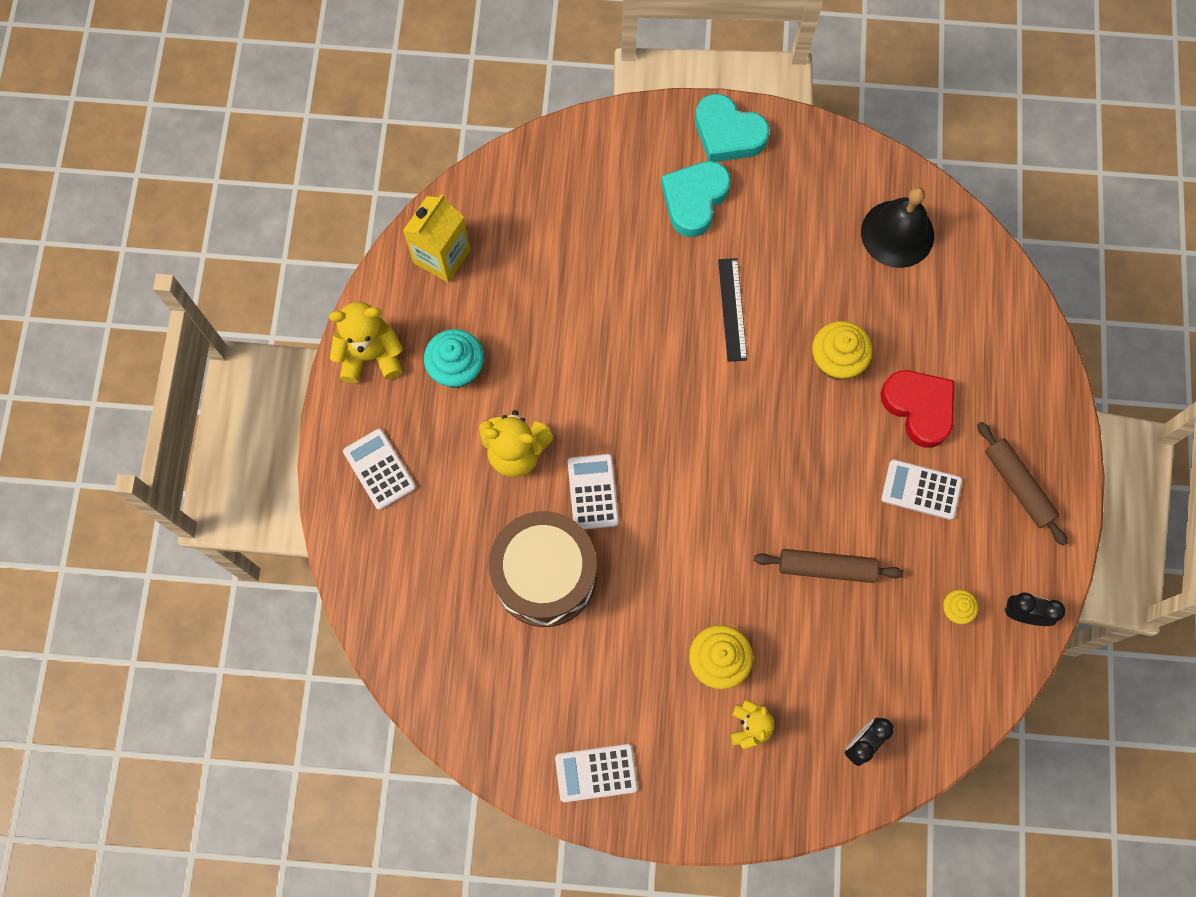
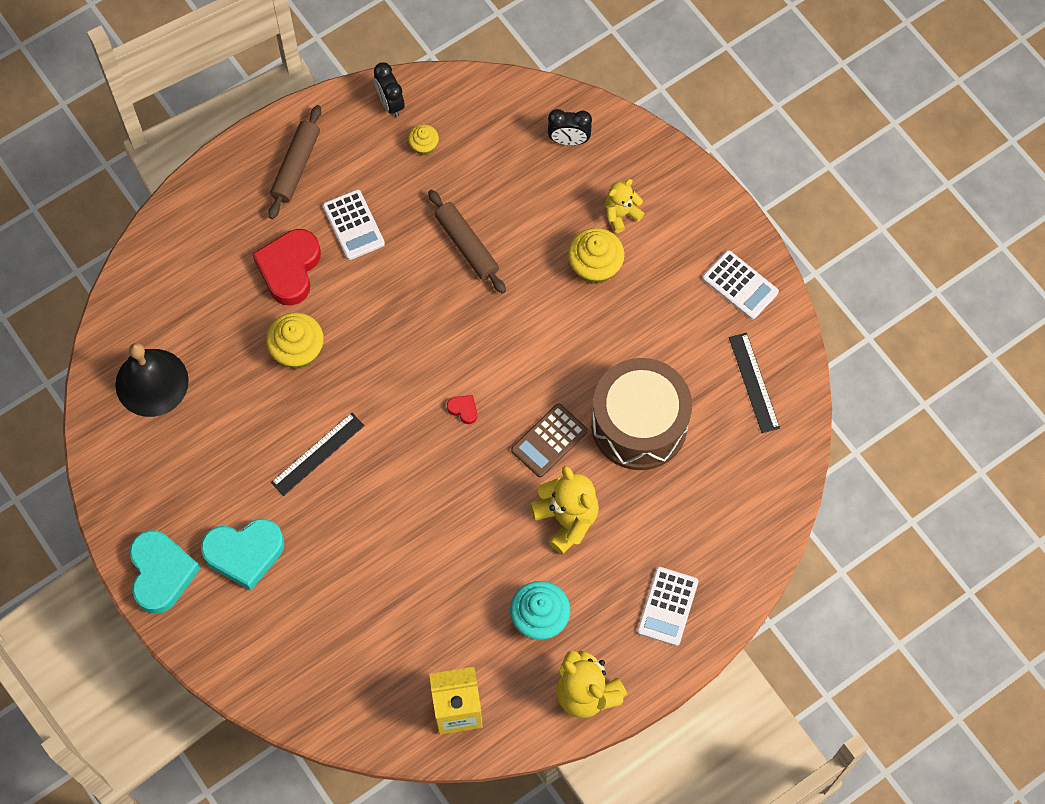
camera: 130 degrees left, 5 degrees down
white calculator [568,454,619,529] -> brown calculator [511,403,588,477]
none -> red heart [447,395,477,424]
none -> black ruler [729,333,780,433]

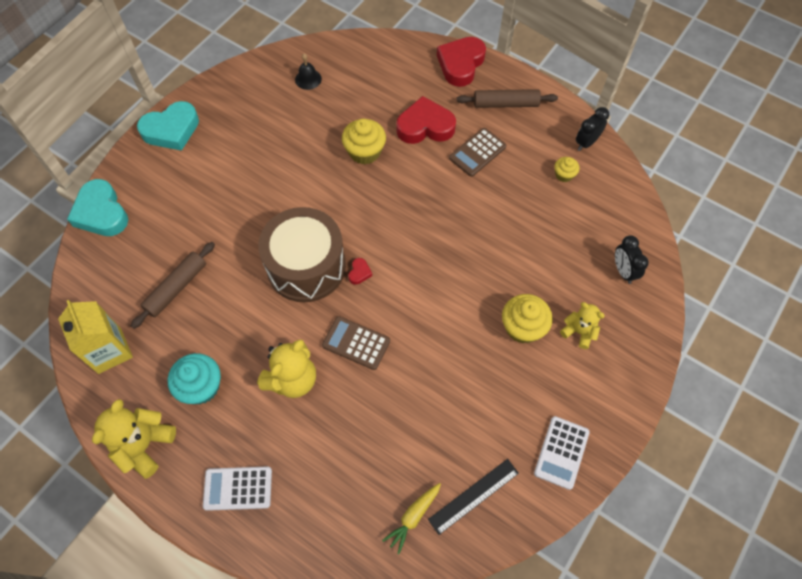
camera: 70 degrees right, 5 degrees down
black bell [115,343,189,417] -> black bell [295,54,322,90], size x0.51
turquoise heart [201,519,284,591] -> turquoise heart moved to [67,179,128,236]
black ruler [271,413,365,496] -> none
white calculator [323,189,385,260] -> brown calculator [449,128,506,177]
brown rolling pin [428,190,506,294] -> brown rolling pin moved to [131,242,215,329]
brown drum [591,358,692,470] -> brown drum moved to [258,207,346,302]
none -> yellow carrot [382,483,441,554]
none -> red heart [437,37,486,87]

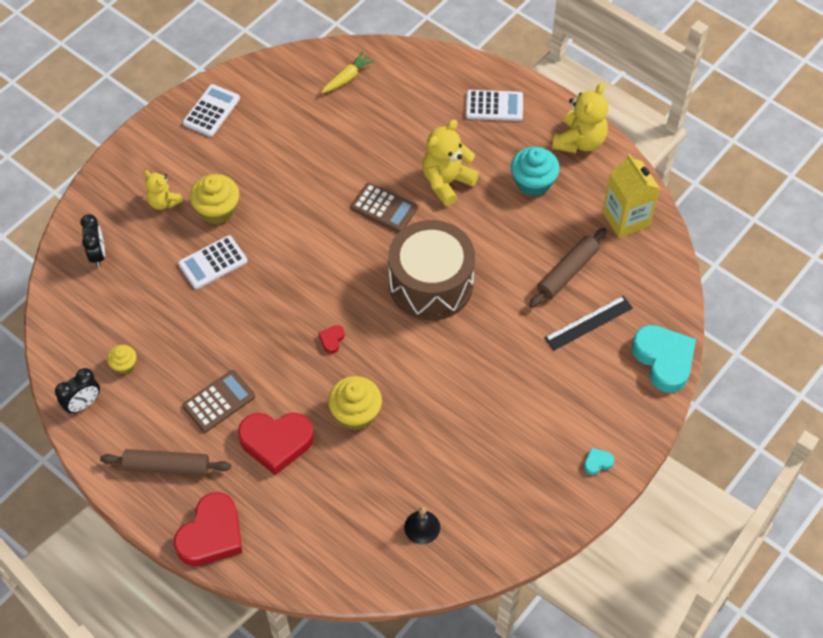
camera: 175 degrees left, 5 degrees down
turquoise heart [137,101,199,151] -> turquoise heart [584,448,615,475], size x0.42
red heart [348,258,372,285] -> red heart moved to [318,325,345,354]
black ruler [428,459,519,535] -> black ruler moved to [545,296,633,350]
none -> white calculator [178,235,247,289]

